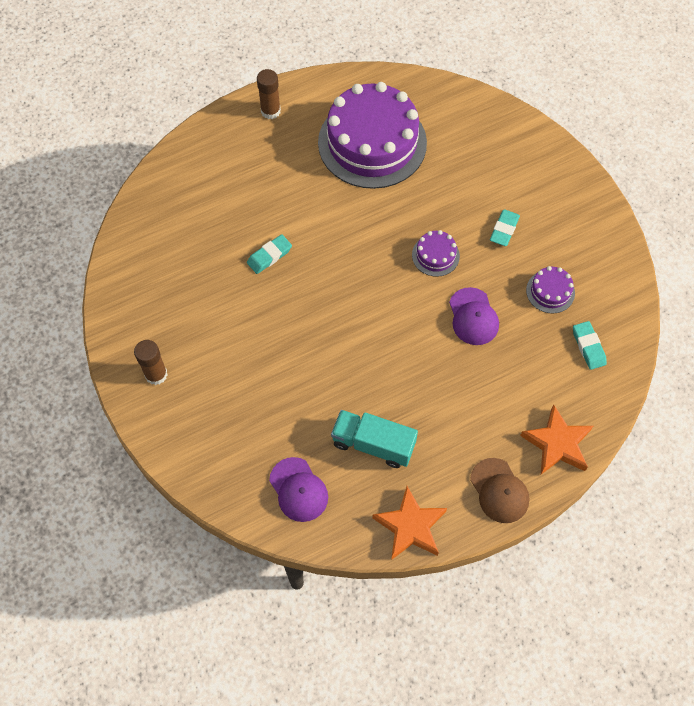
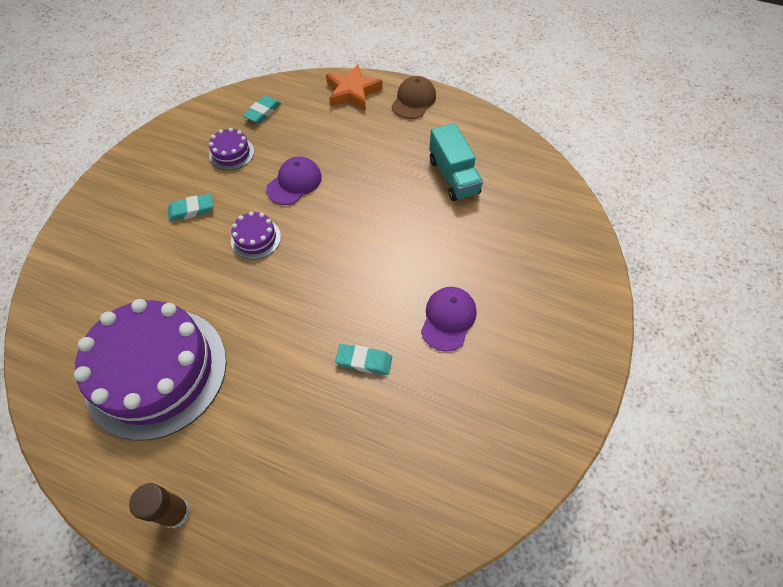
camera: 130 degrees left, 5 degrees down
brown glue stick [134,340,168,385] -> none
purple cap [269,457,328,522] -> purple cap moved to [421,287,477,351]
orange star [372,486,447,560] -> none

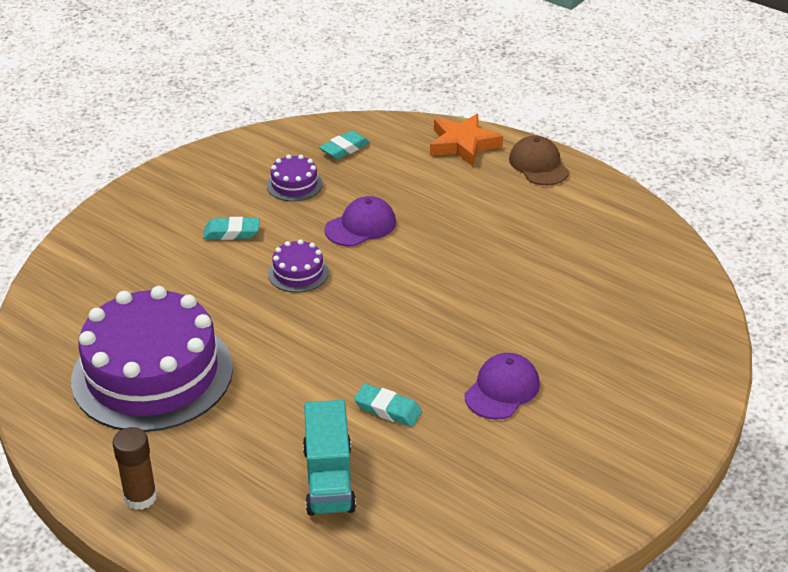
camera: 15 degrees right, 20 degrees down
brown cap [392,76,436,119] -> brown cap turned 60 degrees counterclockwise [509,136,569,185]
turquoise truck [429,123,483,201] -> turquoise truck moved to [303,400,356,516]

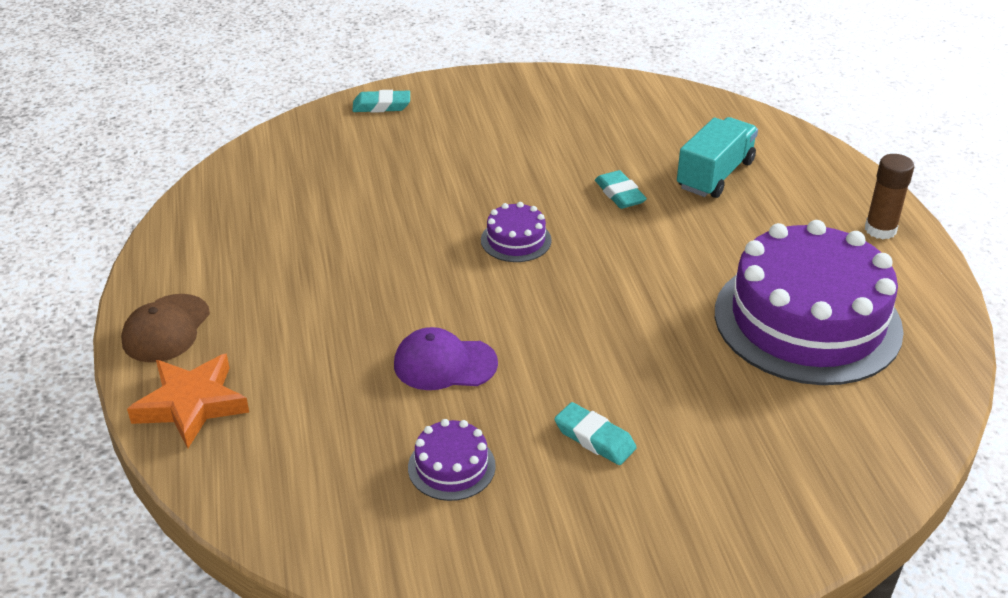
camera: 140 degrees left, 0 degrees up
purple cake [268,239,329,293] -> purple cake moved to [481,202,552,262]
turquoise eraser [319,131,370,159] -> turquoise eraser moved to [352,90,410,113]
purple cap [464,353,540,420] -> none

